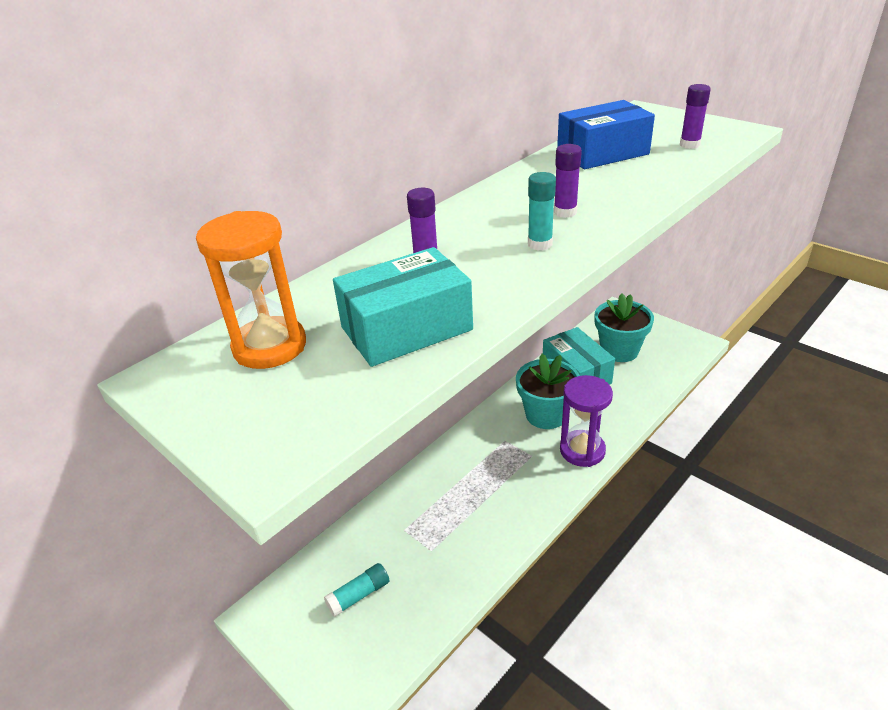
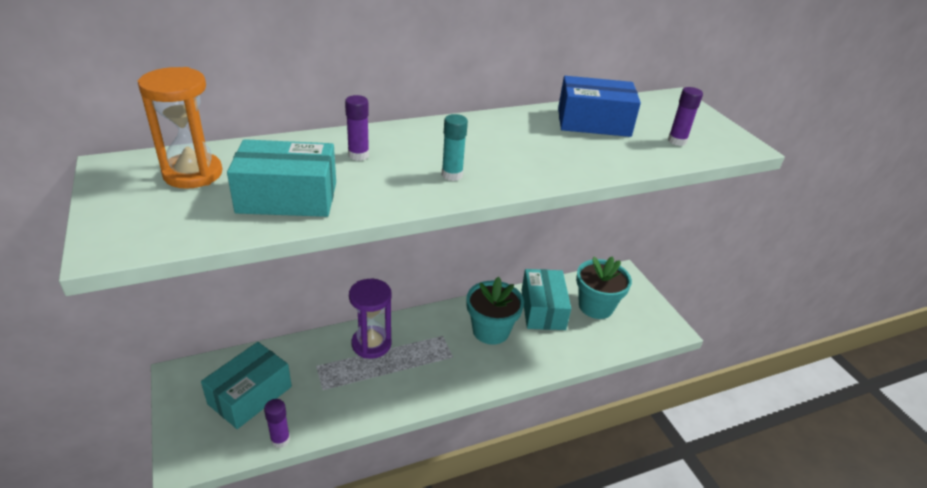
camera: 20 degrees right, 0 degrees up
turquoise glue stick [324,563,390,617] -> turquoise box [201,342,292,429]
purple glue stick [554,144,582,218] -> purple glue stick moved to [264,399,290,448]
purple hourglass [560,375,613,467] -> purple hourglass moved to [349,279,391,359]

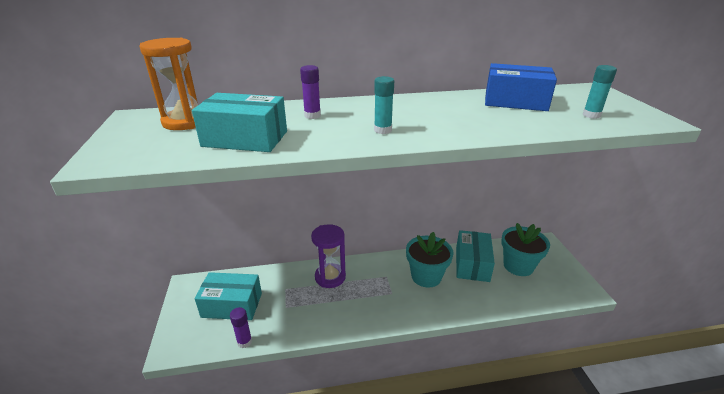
camera: 15 degrees right, 5 degrees down
turquoise box [201,342,292,429] -> turquoise box turned 45 degrees clockwise [195,272,262,320]
purple glue stick [668,87,703,146] -> turquoise glue stick [583,65,617,119]

